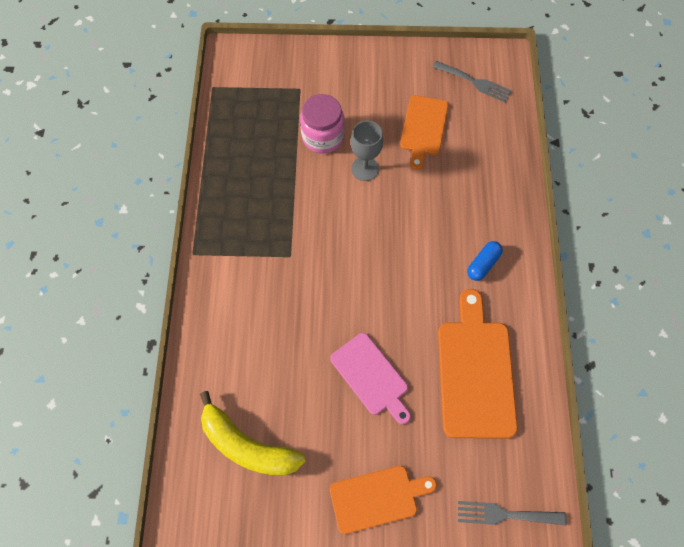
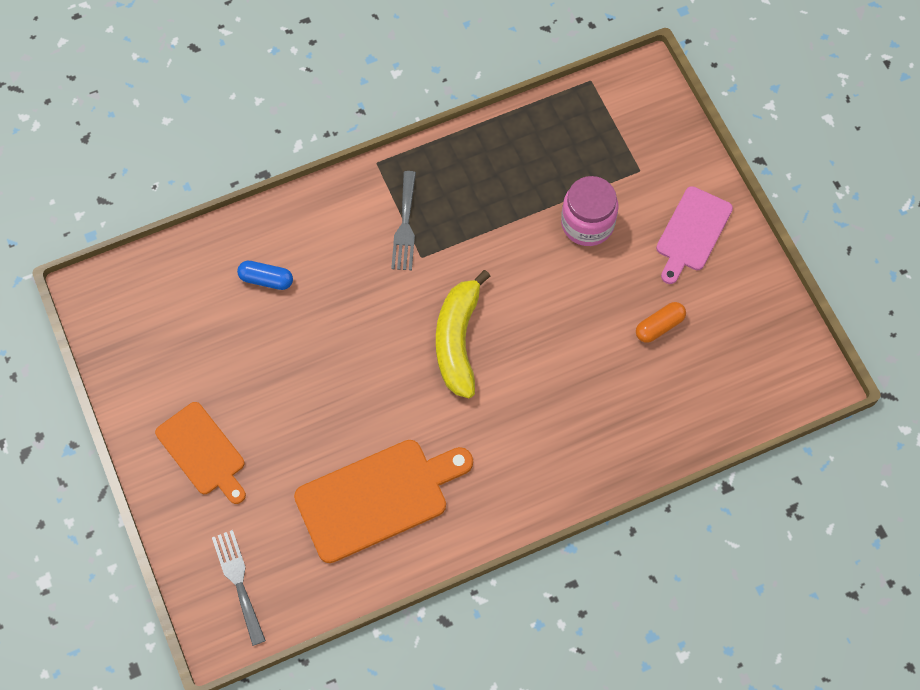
camera: 65 degrees right, 0 degrees up
yellow banana [200,391,306,476] -> yellow banana moved to [436,270,490,398]
pink cutting board [330,333,411,424] -> pink cutting board moved to [656,186,733,284]
grey goblet [351,121,383,181] -> none
orange cutting board [400,95,448,170] -> orange capsule [636,302,686,343]
grey fork [433,61,512,103] -> grey fork moved to [391,171,416,270]
blue capsule [467,241,503,281] -> blue capsule moved to [237,261,293,290]

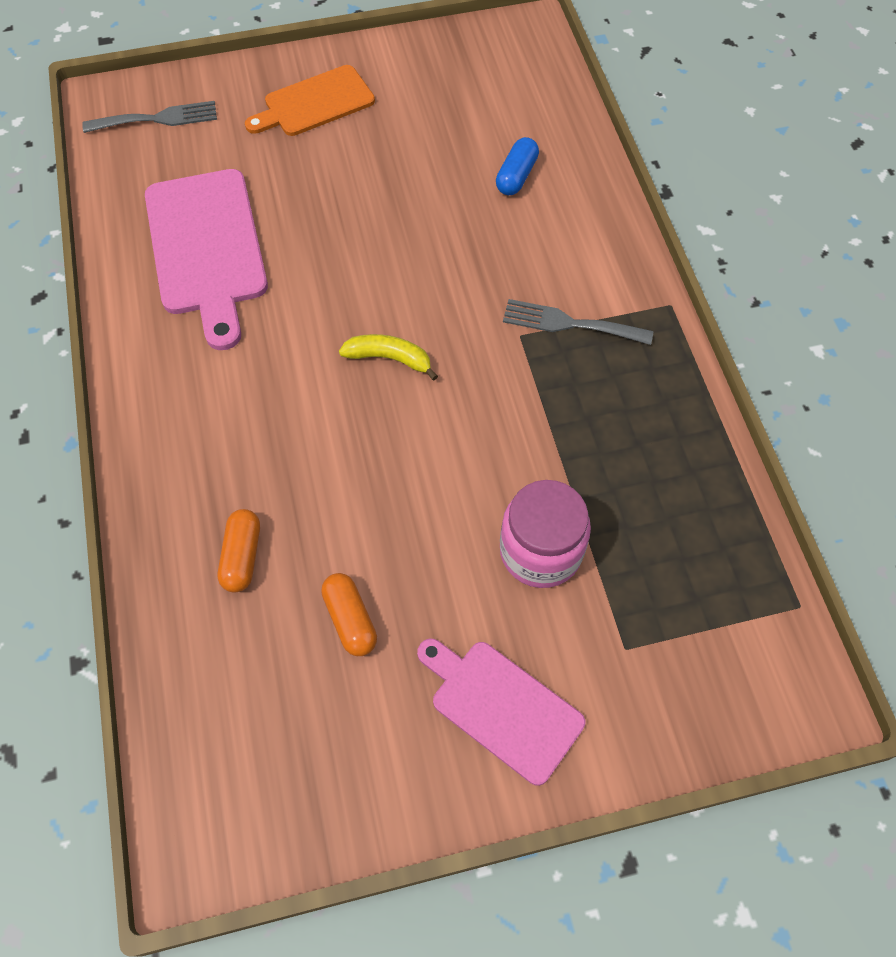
camera: 100 degrees right, 5 degrees down
orange cutting board [294,440,473,563] -> pink cutting board [145,169,268,350]
yellow banana [436,270,490,398] -> yellow banana [339,334,438,381], size x0.55
none -> orange capsule [218,509,260,593]

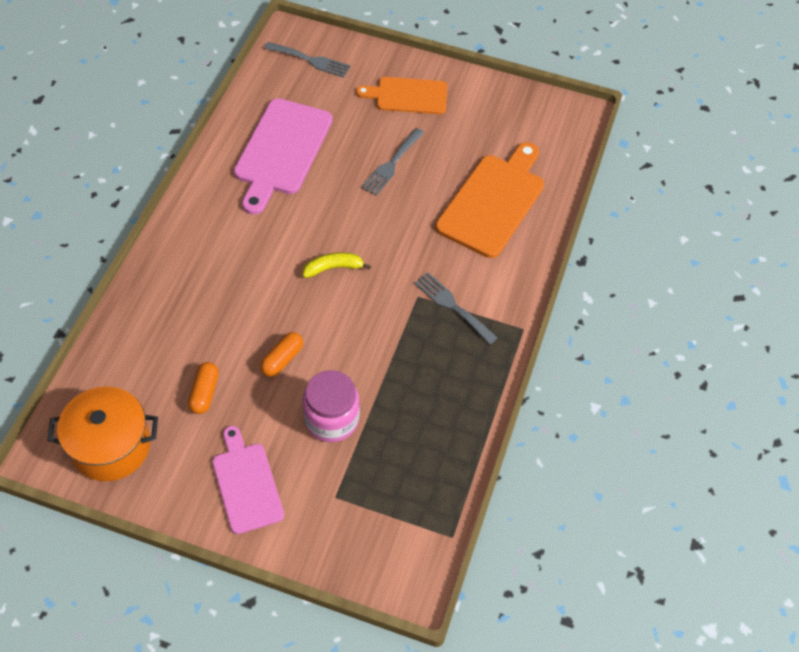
camera: 30 degrees right, 5 degrees down
orange capsule [218,509,260,593] -> orange capsule moved to [260,332,303,377]
yellow banana [339,334,438,381] -> yellow banana turned 60 degrees counterclockwise [303,252,371,278]
blue capsule [496,137,539,195] -> orange cutting board [435,142,544,258]
none -> orange pot [47,386,158,481]
none -> grey fork [361,128,424,196]

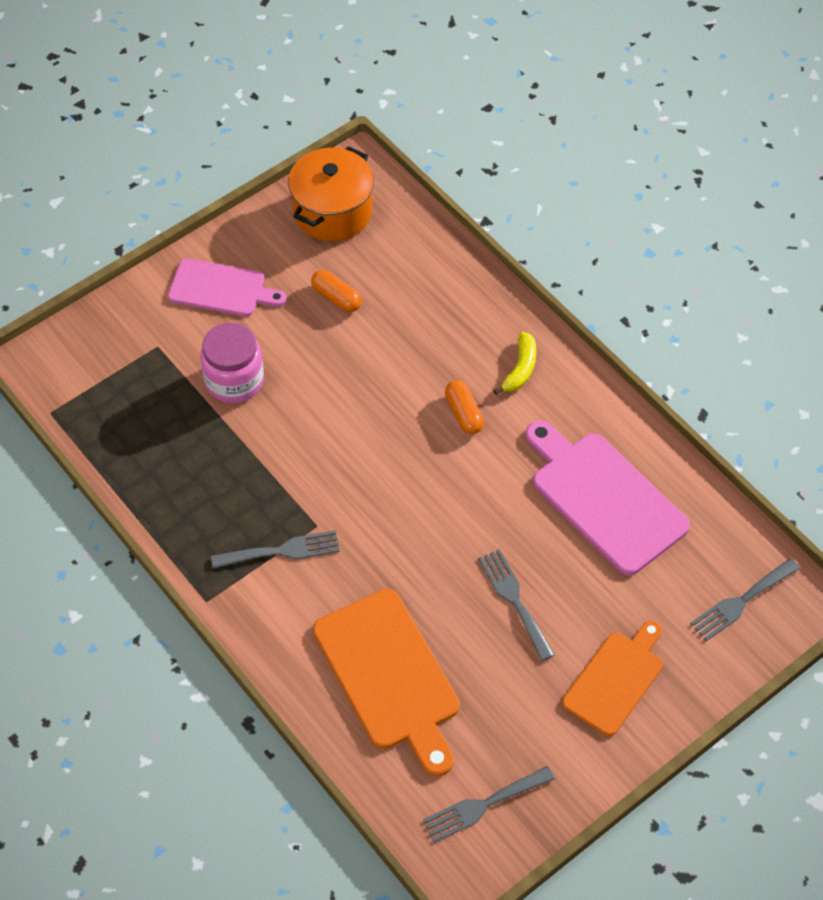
camera: 125 degrees right, 0 degrees up
orange capsule [260,332,303,377] -> orange capsule moved to [445,380,484,434]
yellow banana [303,252,371,278] -> yellow banana moved to [493,331,536,395]
none -> grey fork [423,766,555,843]

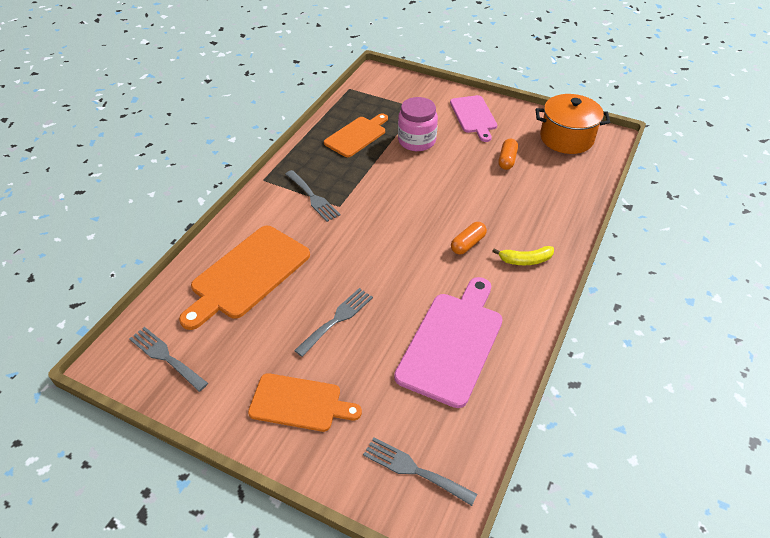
camera: 65 degrees right, 10 degrees down
none -> orange cutting board [324,113,388,157]

